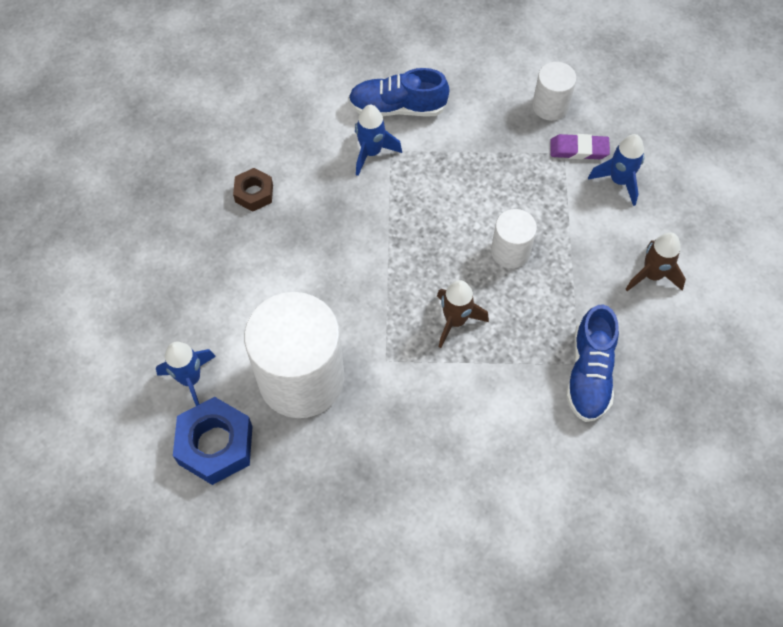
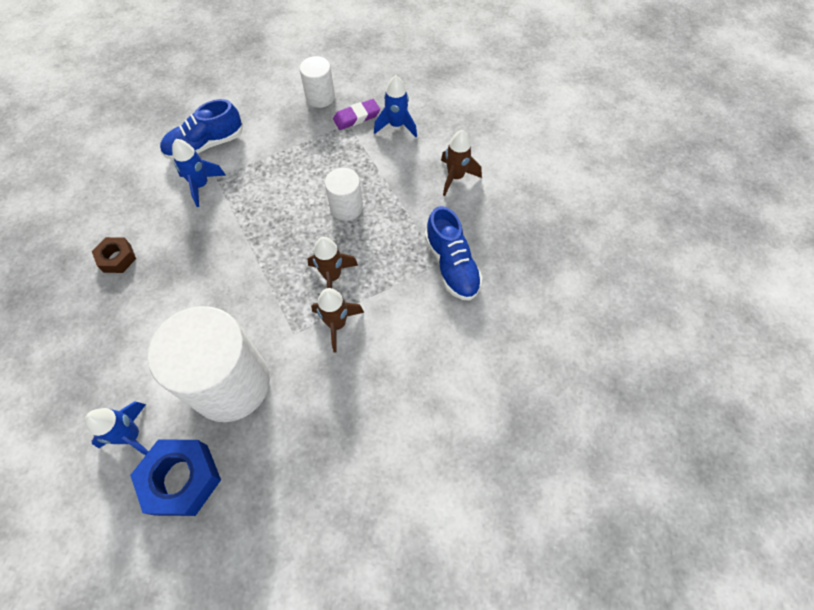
camera: 30 degrees left, 0 degrees up
none -> brown rocket [311,288,364,352]

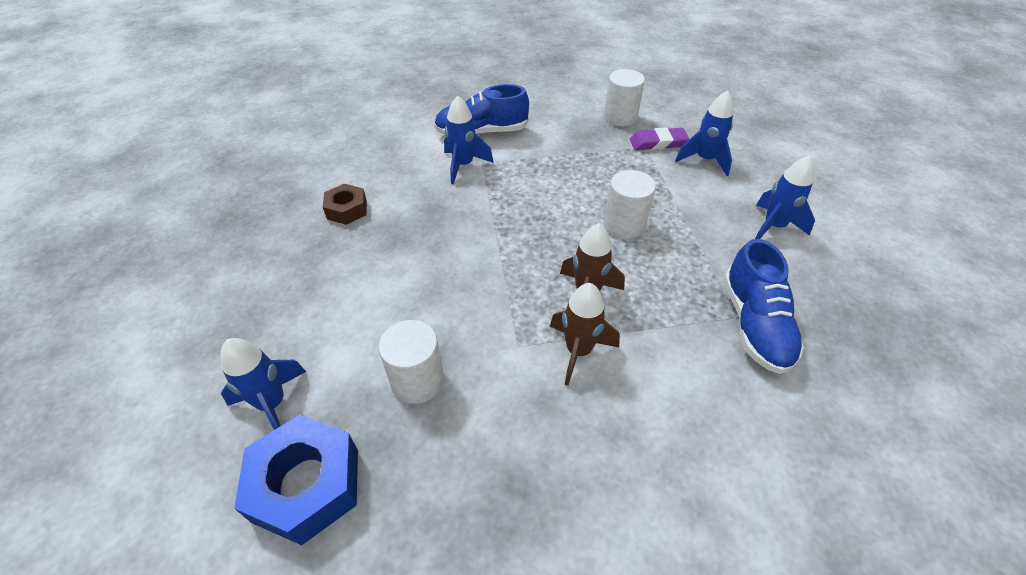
camera: 20 degrees right, 15 degrees down
white cylinder [148,306,270,422] -> white cylinder [379,320,444,404], size x0.49
brown rocket [441,130,482,196] -> blue rocket [755,155,815,239]

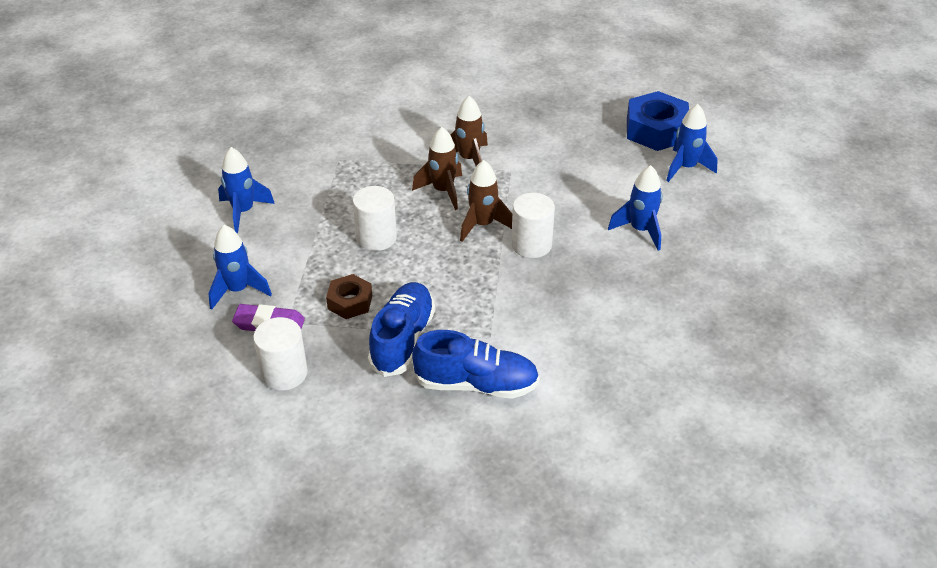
camera: 165 degrees left, 5 degrees down
brown nut [323,184,367,225] -> brown nut moved to [326,274,372,319]
white cylinder [379,320,444,404] -> white cylinder moved to [511,193,555,258]
blue rocket [444,96,494,184] -> blue rocket moved to [608,165,663,251]
blue shoe [723,239,804,374] -> blue shoe moved to [368,282,435,377]
none -> brown rocket [460,160,512,242]

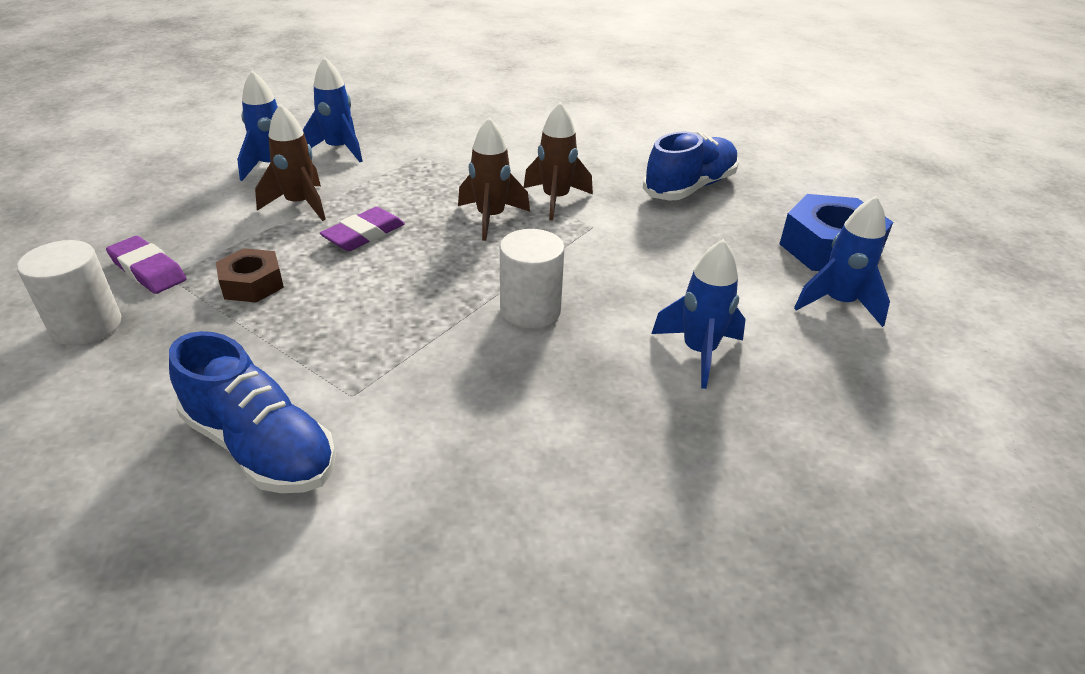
camera: 30 degrees right, 5 degrees down
blue rocket [208,225,272,310] -> blue rocket moved to [303,57,363,162]
white cylinder [353,186,397,251] -> purple eraser [320,207,405,251]
blue shoe [368,282,435,377] -> blue shoe moved to [643,131,739,201]
brown rocket [460,160,512,242] -> brown rocket moved to [255,104,326,221]

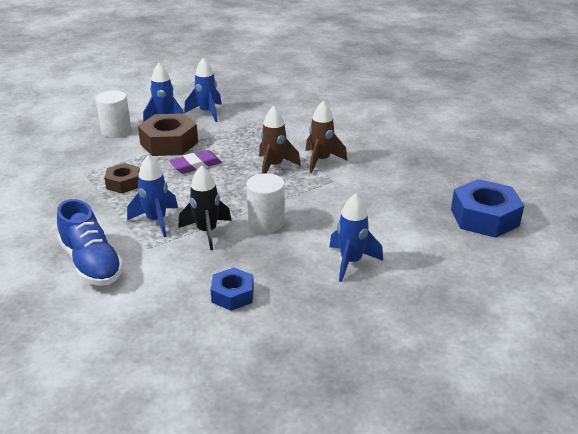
camera: 20 degrees right, 5 degrees down
white cylinder [17,240,121,346] -> white cylinder moved to [96,91,131,138]
purple eraser [106,236,187,294] -> none
brown rocket [255,104,326,221] -> brown nut [138,113,198,156]
blue shoe [643,131,739,201] -> none
blue rocket [794,196,890,327] -> blue rocket moved to [127,156,178,237]
none -> black rocket [178,165,232,250]
none -> blue nut [210,268,254,311]

